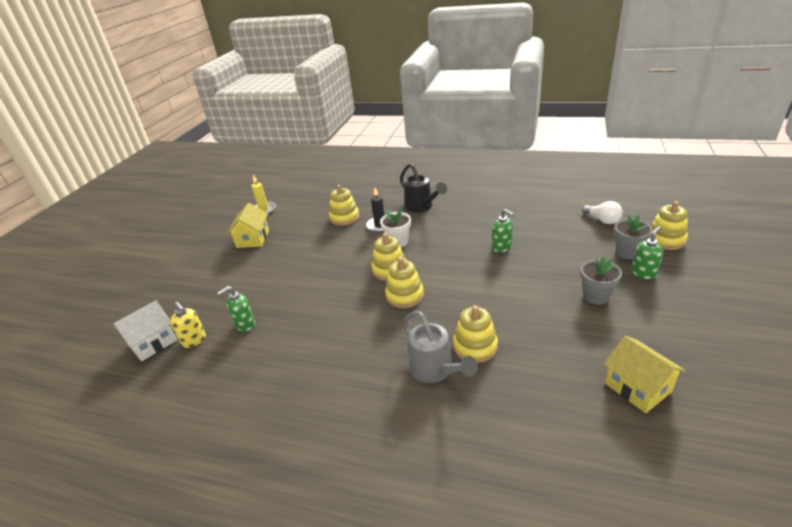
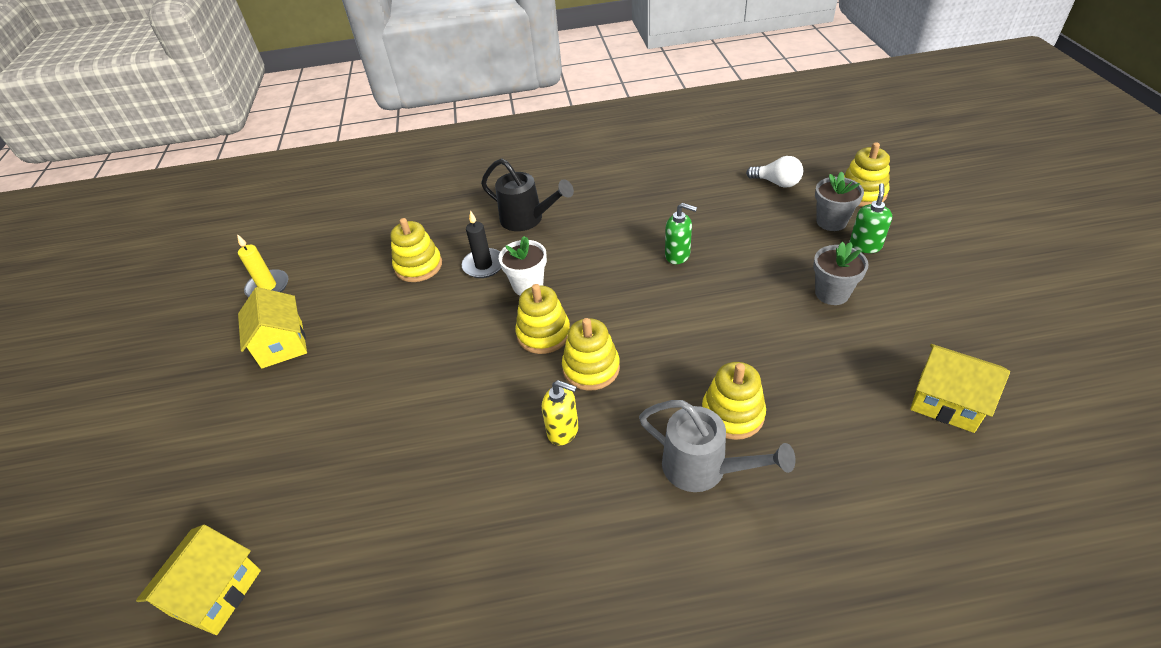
camera: 25 degrees left, 10 degrees up
white house [114,301,177,362] -> yellow house [136,525,261,635]
yellow soap dispenser [170,302,206,348] -> yellow soap dispenser moved to [542,380,579,445]
green soap dispenser [217,286,255,332] -> none

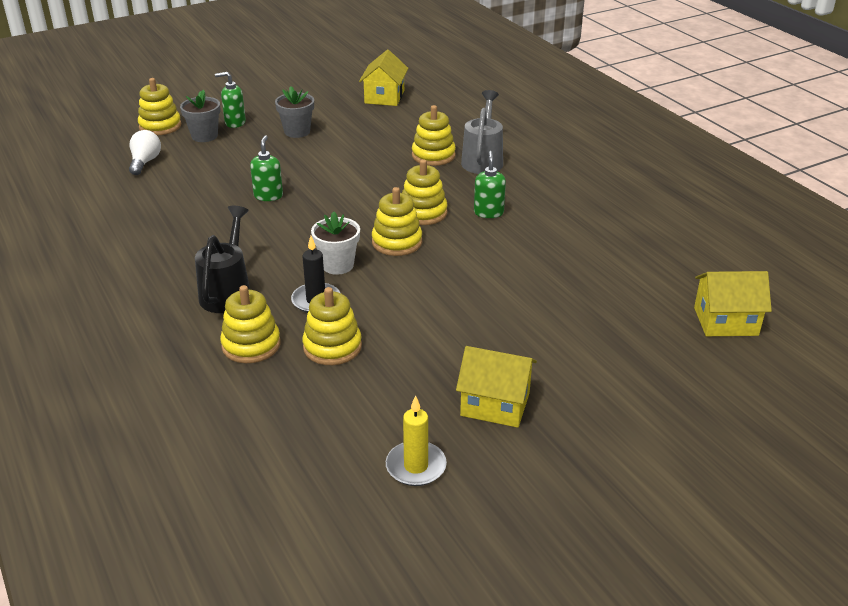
camera: 115 degrees left, 10 degrees down
yellow house [238,287,307,369] -> yellow house turned 60 degrees clockwise [456,346,537,428]
yellow soap dispenser [542,380,579,445] -> green soap dispenser [474,151,506,218]
none -> yellow stacking toy [220,285,281,363]

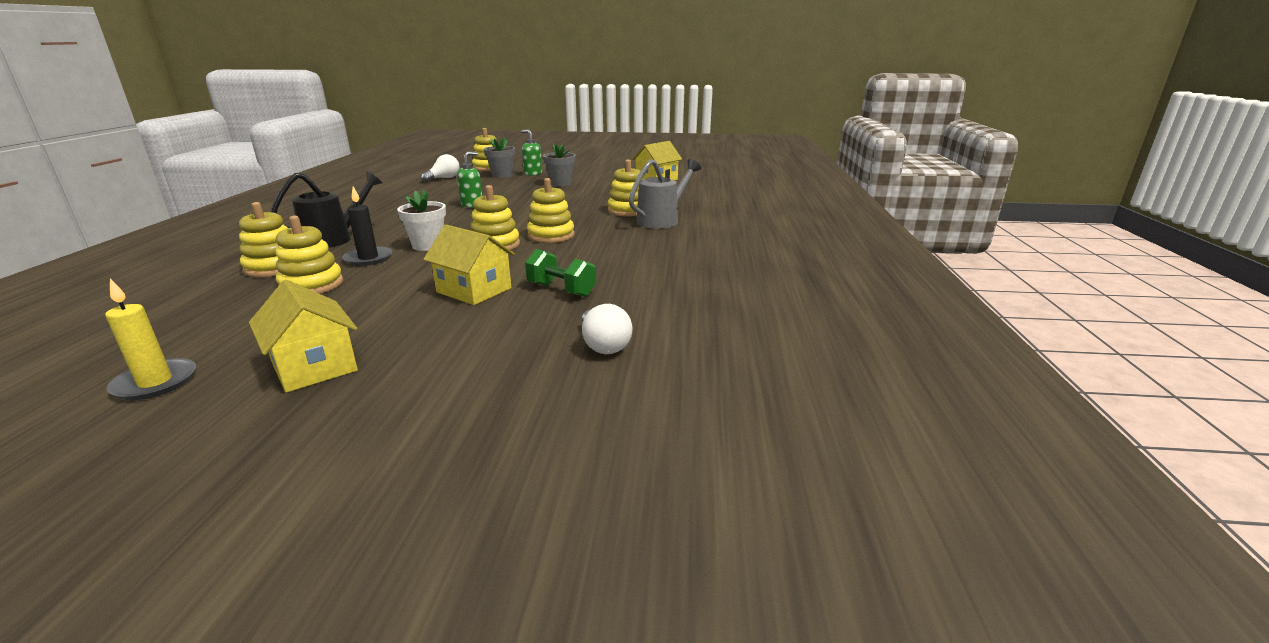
camera: 35 degrees right, 10 degrees down
green soap dispenser [474,151,506,218] -> none
yellow house [694,271,772,336] -> yellow house moved to [423,224,515,305]
none -> green dumbbell [525,249,596,297]
none -> white light bulb [582,304,632,354]

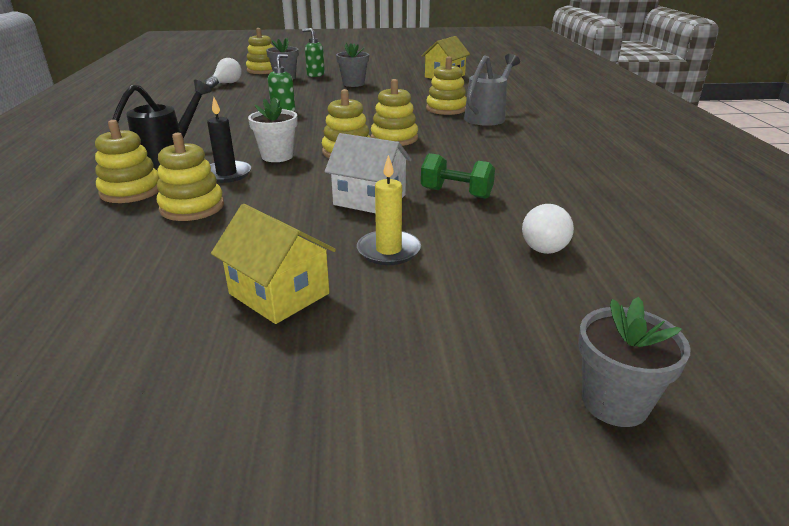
camera: 10 degrees left, 5 degrees up
yellow candle [105,278,196,400] -> yellow candle moved to [357,155,421,265]
yellow house [423,224,515,305] -> white house [325,133,411,213]
white light bulb [582,304,632,354] -> white light bulb turned 60 degrees clockwise [522,204,574,254]
none -> grey flower pot [578,297,691,427]

